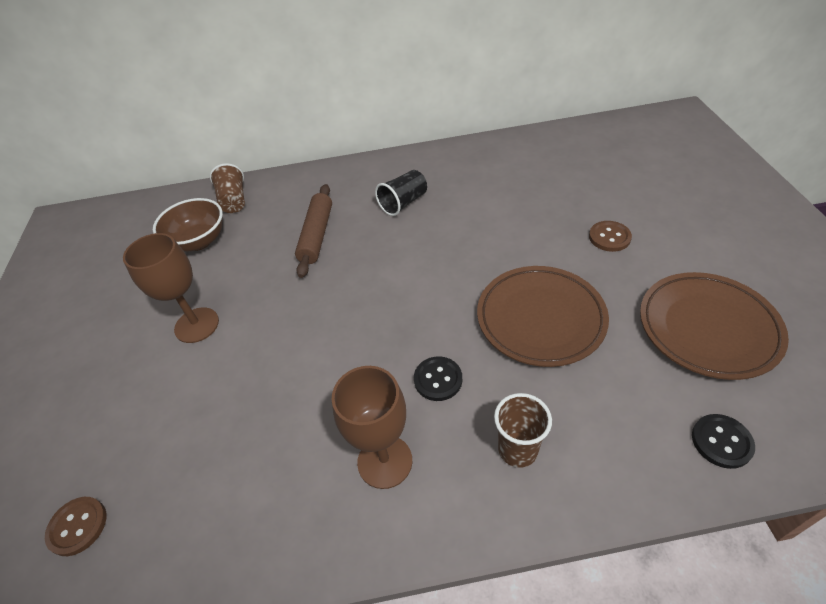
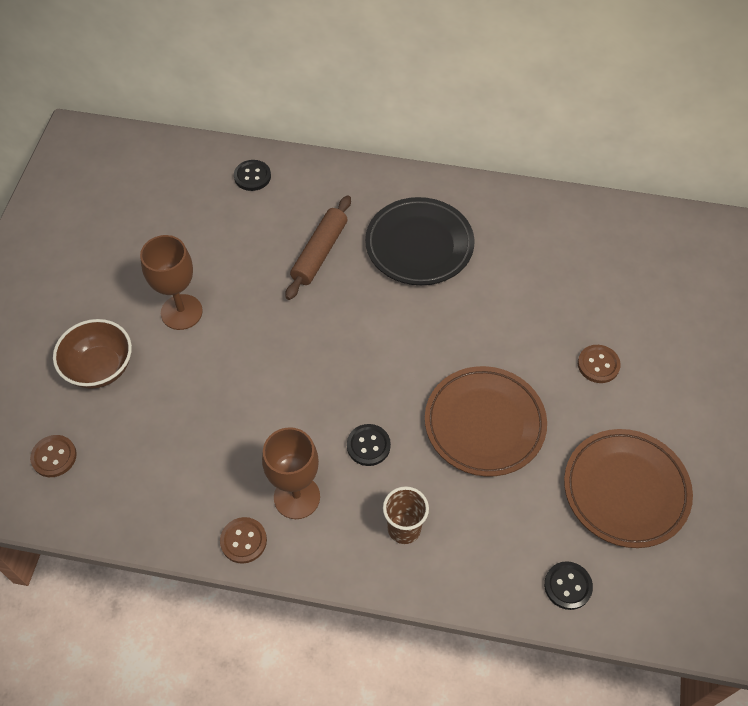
camera: 15 degrees right, 10 degrees up
brown bowl [153,198,223,252] -> brown bowl moved to [53,319,132,389]
brown cup [210,163,245,213] -> black button [234,160,271,191]
black cup [375,170,427,216] -> black plate [365,197,475,285]
none -> brown button [220,517,267,564]

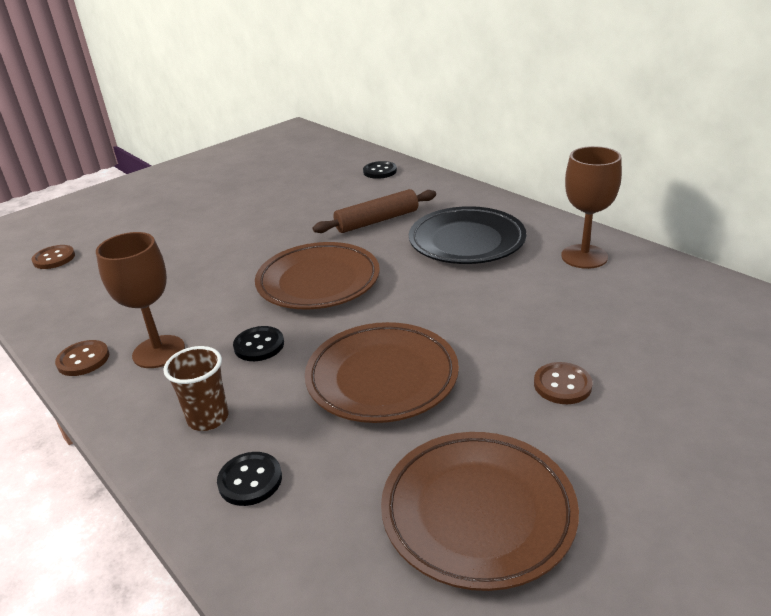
camera: 40 degrees right, 25 degrees down
brown bowl [53,319,132,389] -> none
brown goblet [140,235,203,330] -> brown goblet moved to [561,146,622,269]
black button [544,561,593,610] -> black button moved to [217,452,282,506]
none -> brown plate [255,242,380,309]

